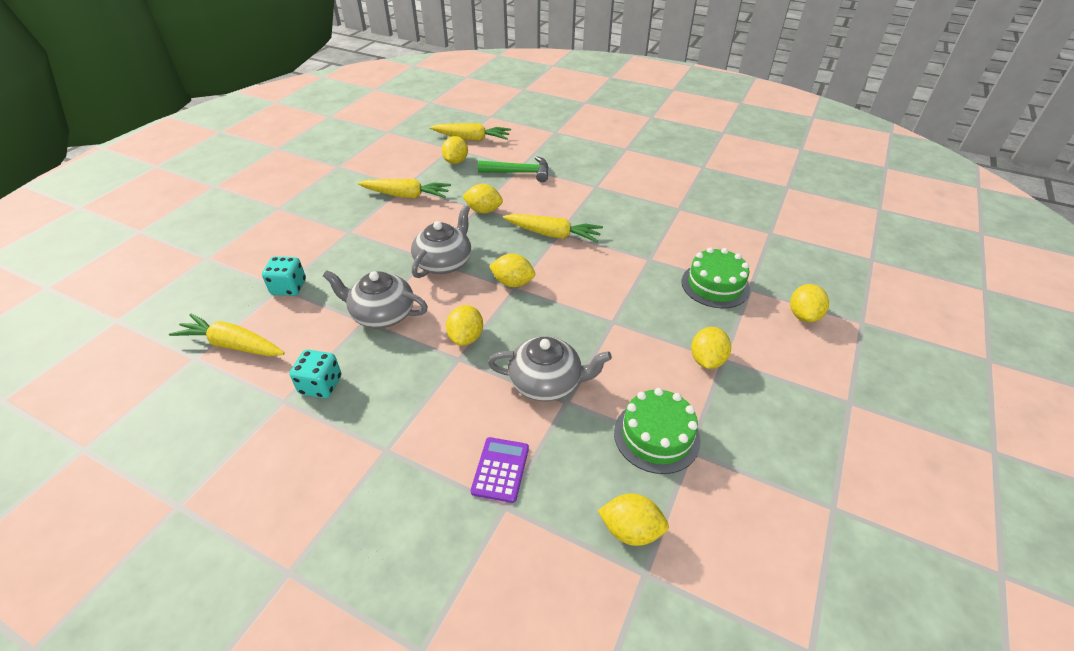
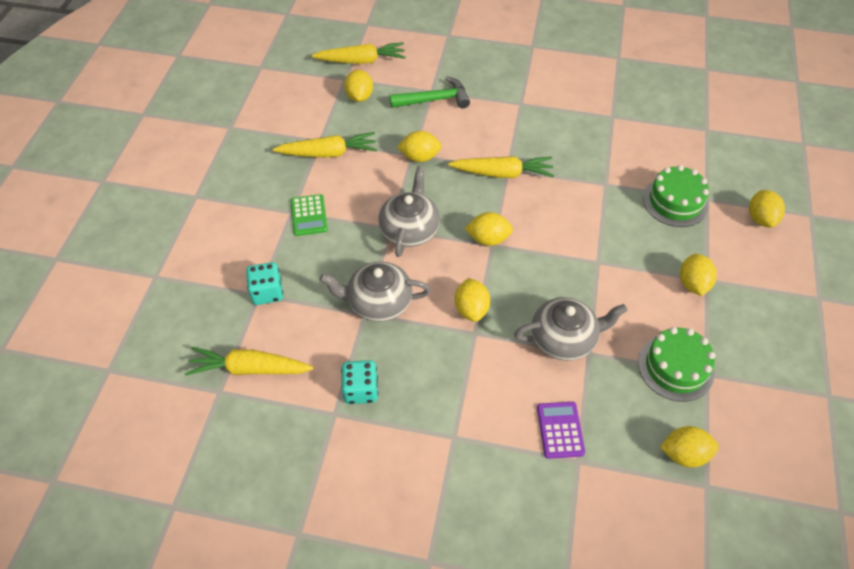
camera: 15 degrees left, 10 degrees up
none -> green calculator [291,194,328,236]

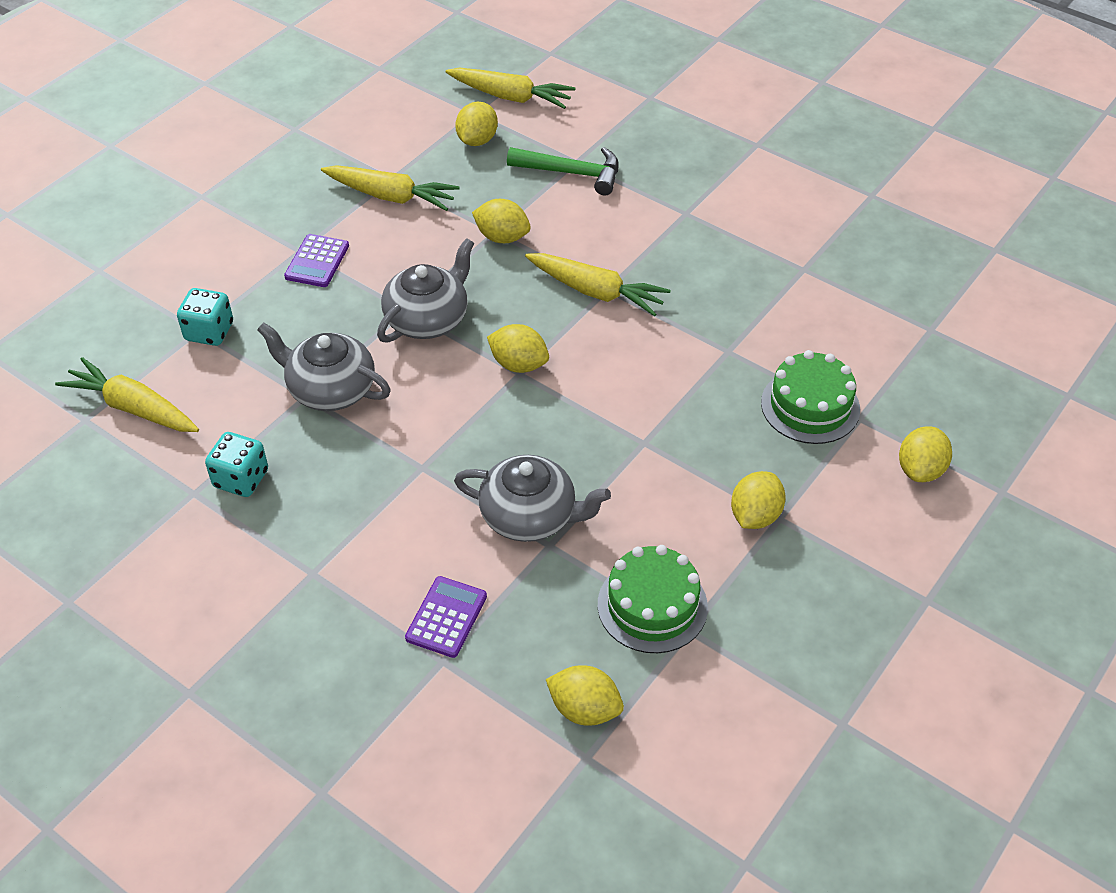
camera: 25 degrees right, 5 degrees down
green calculator [291,194,328,236] -> purple calculator [284,234,349,287]
yellow lemon [454,278,490,322] -> none

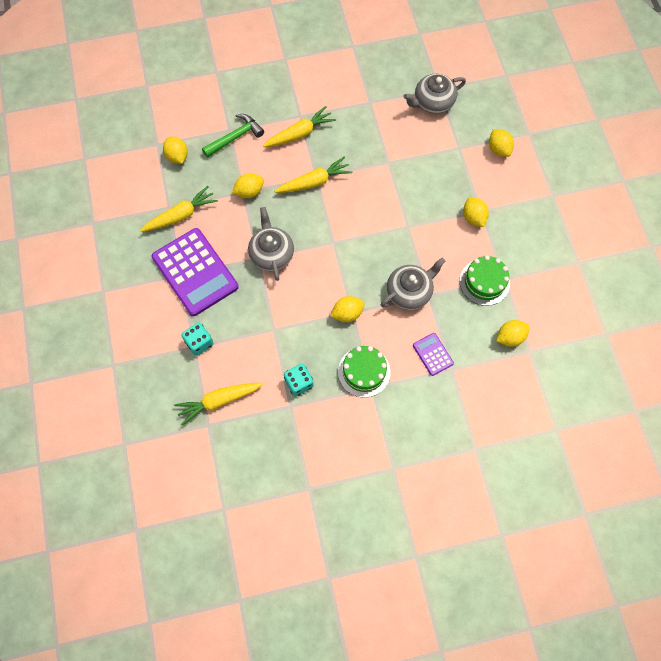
camera: 50 degrees left, 20 degrees up
grey teapot [257,322,391,411] -> grey teapot moved to [404,74,466,114]
purple calculator [284,234,349,287] -> purple calculator [152,228,239,316], size x2.20
yellow carrot [446,68,576,109] -> yellow carrot moved to [263,106,336,147]
yellow lemon [487,324,549,373] -> yellow lemon moved to [330,296,365,322]
green cake [761,350,860,444] -> green cake moved to [338,346,391,398]

